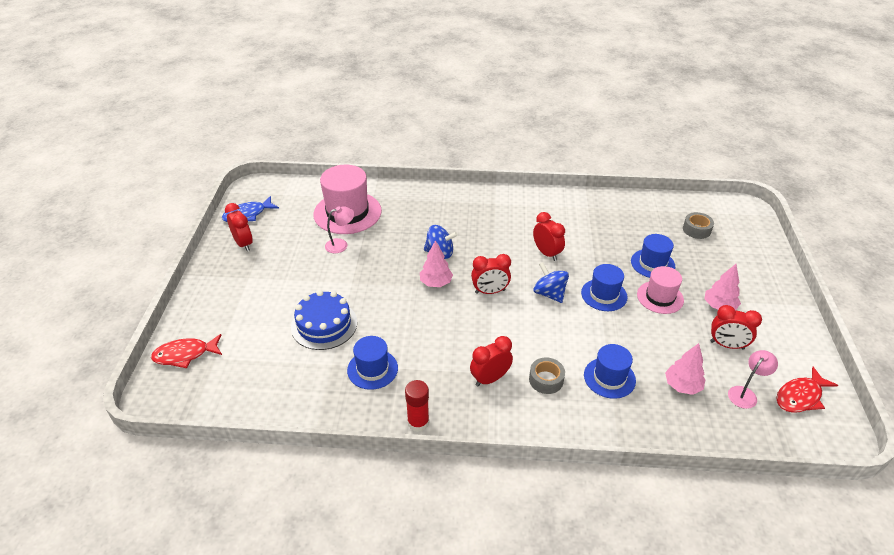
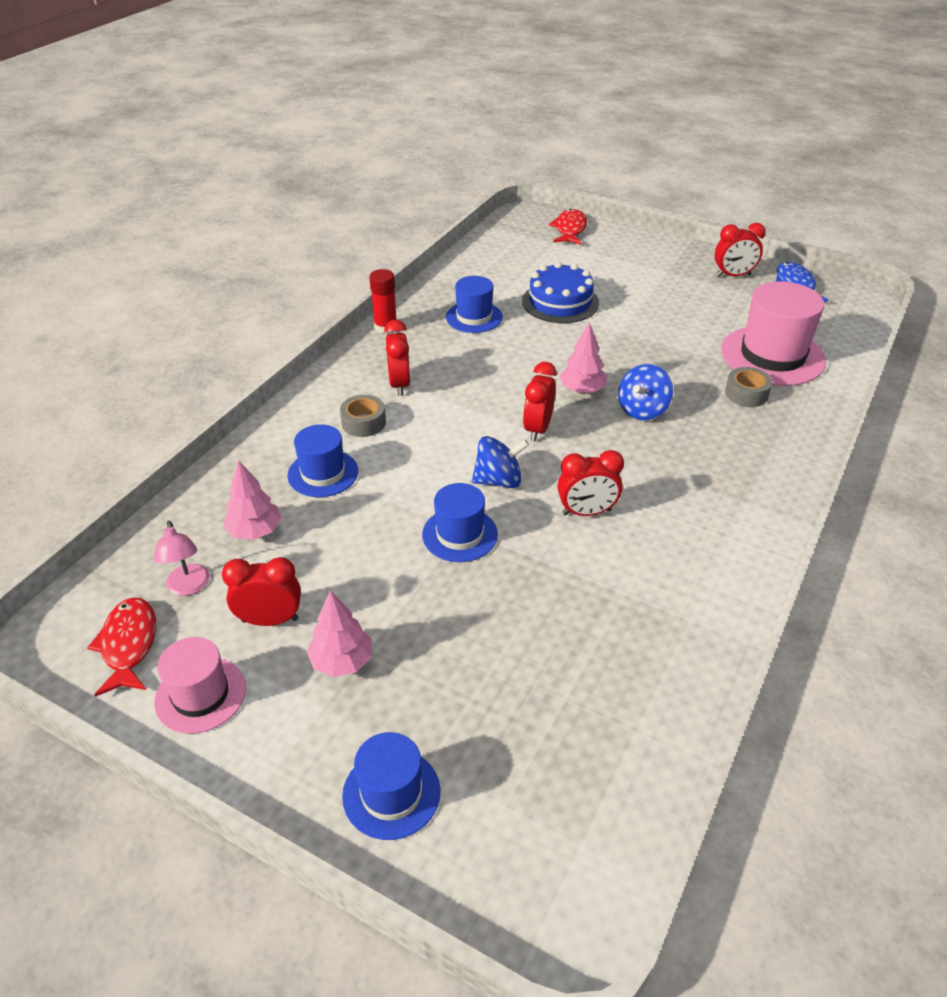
camera: 115 degrees right, 0 degrees up
pink lamp [325,206,354,253] -> none
blue hat [631,234,675,278] -> blue hat moved to [342,732,440,840]
pink hat [637,266,684,314] -> pink hat moved to [154,637,246,734]
grey tape [683,212,714,239] -> grey tape moved to [725,367,772,407]
red clock [710,305,762,349] -> red clock turned 45 degrees clockwise [222,557,301,626]

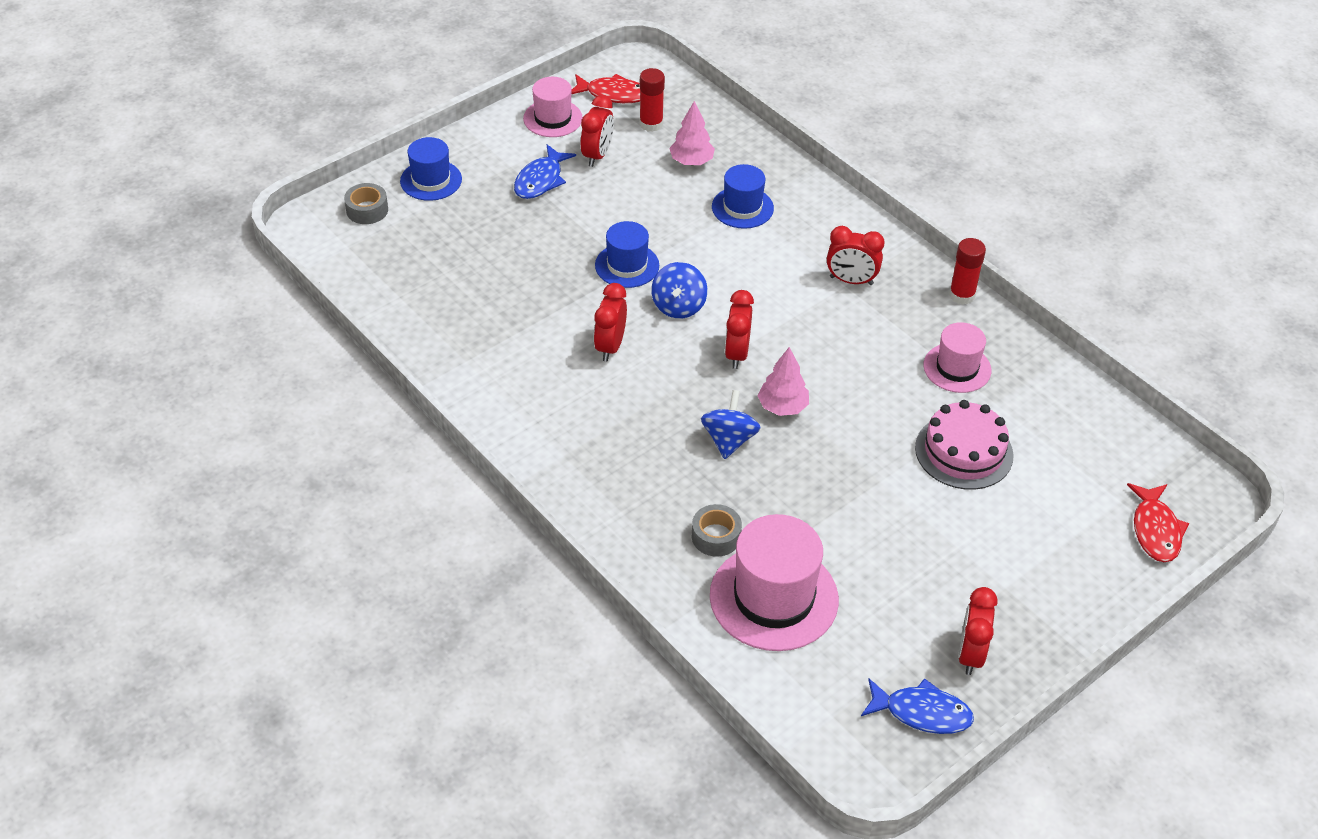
camera: 110 degrees right, 5 degrees up
pink lamp [154,521,209,596] -> red glue stick [639,68,665,132]
pink tree [307,590,372,677] -> blue fish [514,145,576,199]
grey tape [340,395,386,437] -> grey tape moved to [344,183,388,224]
blue hat [446,276,503,333] -> pink hat [923,322,991,393]
blue cake [522,262,599,323] -> pink cake [915,400,1014,490]
red clock [523,362,557,442] -> red clock turned 120 degrees counterclockwise [725,290,754,369]
red fish [549,209,587,245] -> red fish turned 60 degrees clockwise [1127,483,1189,562]
blue spinning top [618,364,673,420] -> blue spinning top turned 45 degrees clockwise [701,390,761,459]

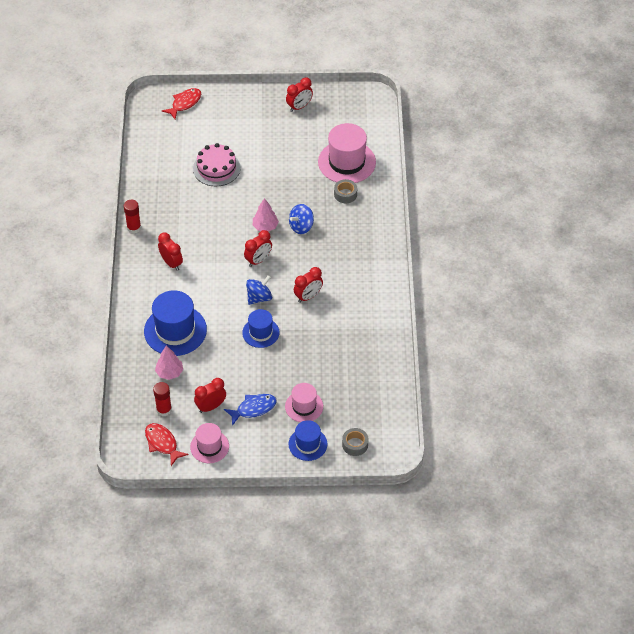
camera: 140 degrees left, 5 degrees up
blue hat [712,164,774,229] -> blue hat [144,290,207,356], size x1.69
blue fish [861,678,974,734] -> none
pink hat [923,322,991,393] -> pink hat moved to [285,383,323,422]

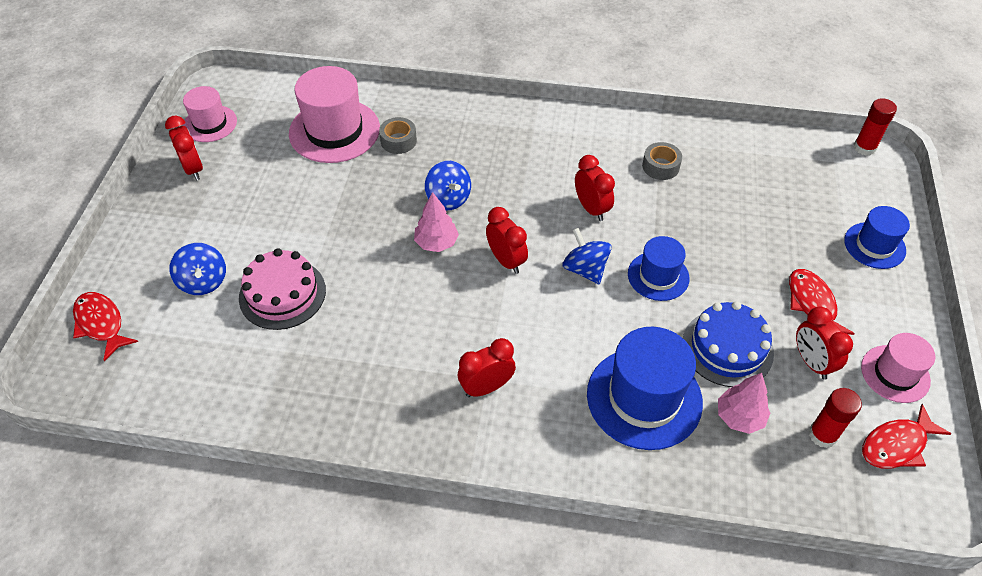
camera: 80 degrees left, 0 degrees up
red glue stick [124,200,141,234] -> red glue stick moved to [854,98,897,156]
blue fish [224,394,277,426] -> red fish [789,269,855,335]
pink hat [285,383,323,422] -> pink hat moved to [183,86,237,142]
grey tape [342,428,368,456] -> grey tape moved to [642,142,682,180]
none -> blue spinning top [169,243,226,295]
none -> blue cake [683,301,774,387]

